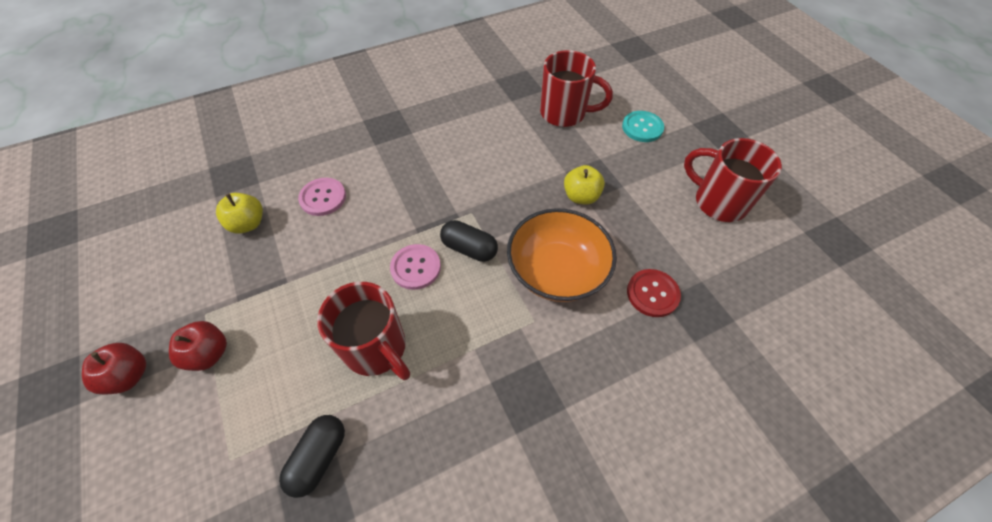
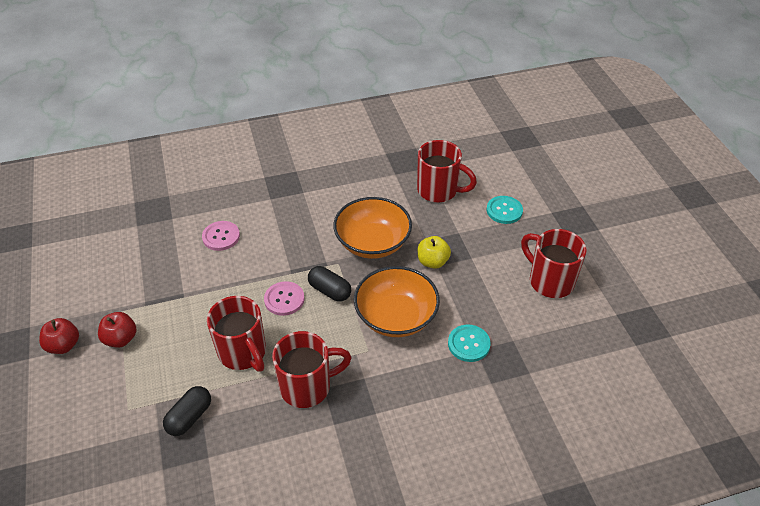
camera: 10 degrees right, 10 degrees down
yellow apple [216,193,263,234] -> none
red button [627,269,681,317] -> turquoise button [448,325,491,362]
none -> red mug [272,331,352,408]
none -> orange bowl [333,197,412,259]

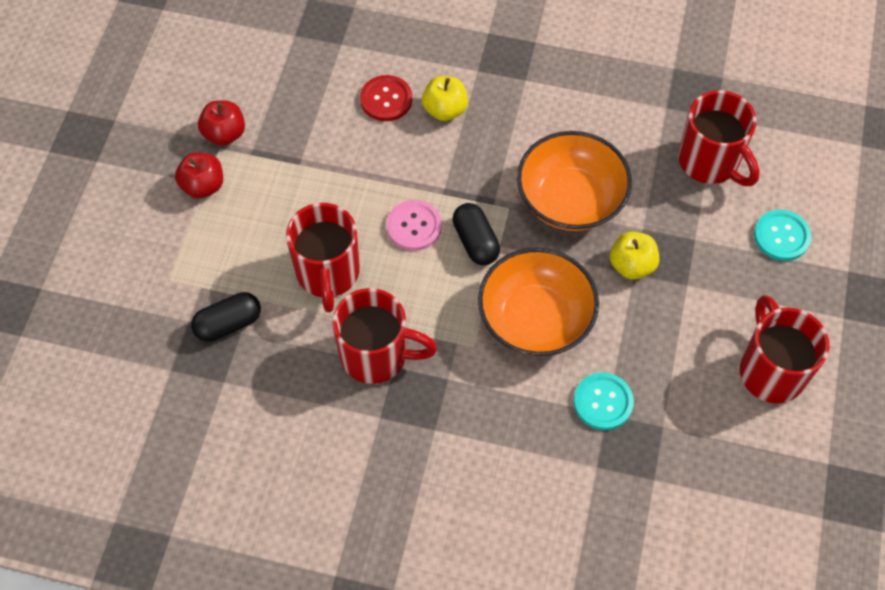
camera: 30 degrees right, 15 degrees up
red apple [39,318,79,354] -> red apple moved to [198,100,245,146]
pink button [202,221,240,251] -> red button [360,75,412,121]
none -> yellow apple [422,76,468,121]

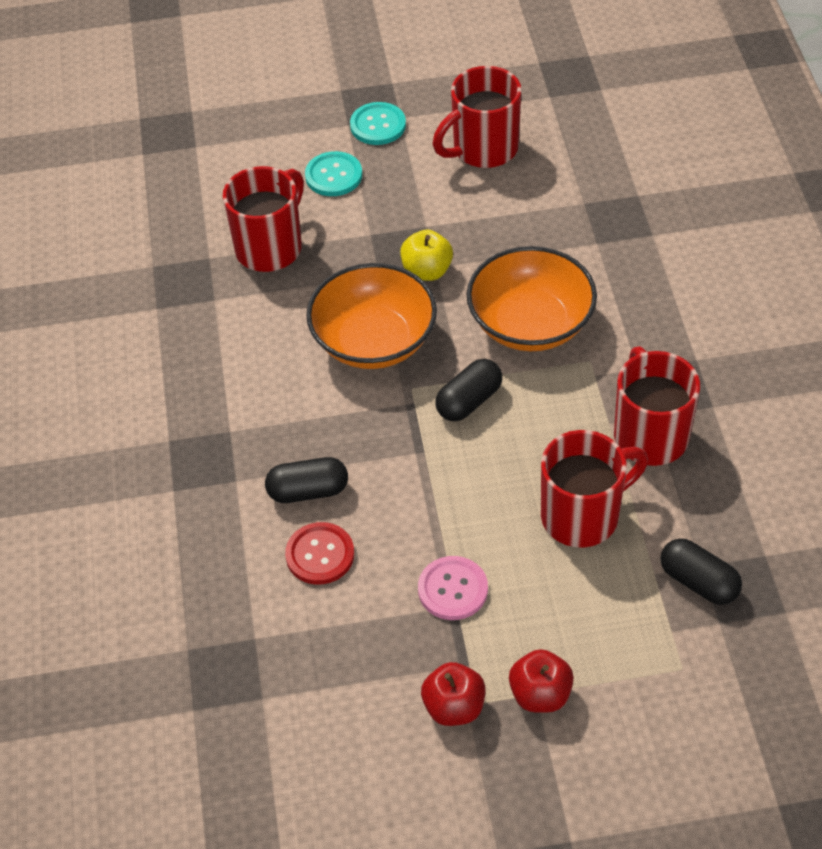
camera: 110 degrees left, 10 degrees down
pink button [387,200,442,251] -> pink button moved to [418,556,488,620]
yellow apple [422,76,468,121] -> black capsule [265,457,348,503]
turquoise button [574,372,634,430] -> turquoise button moved to [350,102,406,145]

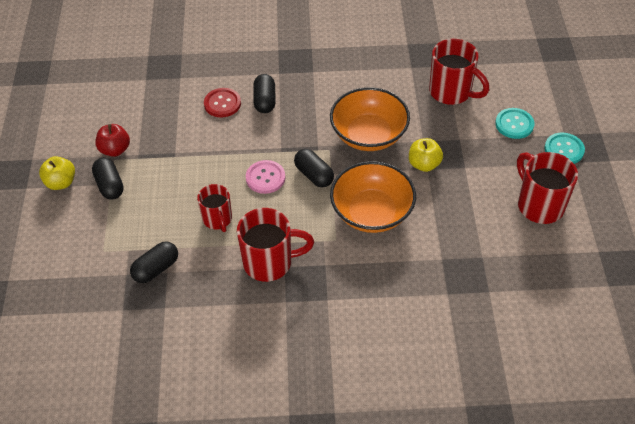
camera: 95 degrees right, 0 degrees up
pink button [418,556,488,620] -> pink button moved to [246,160,285,194]
red apple [509,649,574,713] -> black capsule [92,158,124,199]
red mug [541,430,648,548] -> red mug [197,184,232,232], size x0.64
none -> yellow apple [39,156,75,190]

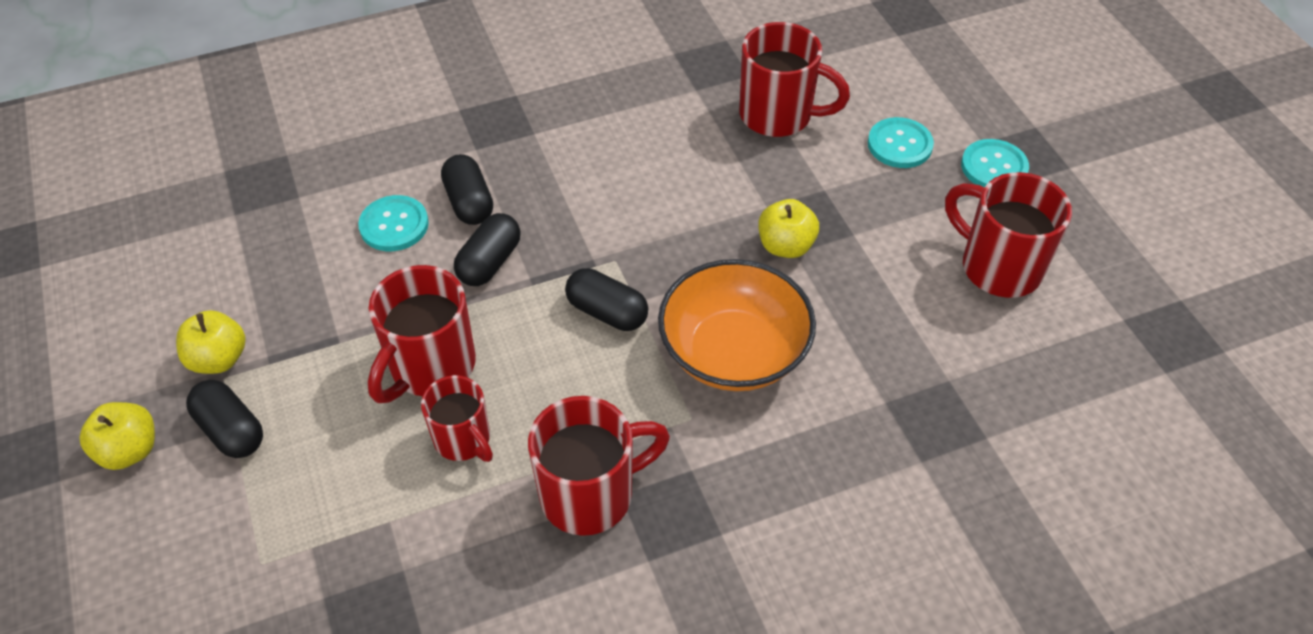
camera: 20 degrees left, 0 degrees up
red apple [95,124,130,157] -> yellow apple [176,310,245,374]
black capsule [130,241,178,283] -> black capsule moved to [454,213,521,286]
red button [204,88,241,117] -> turquoise button [358,195,429,251]
pink button [246,160,285,194] -> none
orange bowl [330,87,410,151] -> none
none -> red mug [368,265,476,403]

